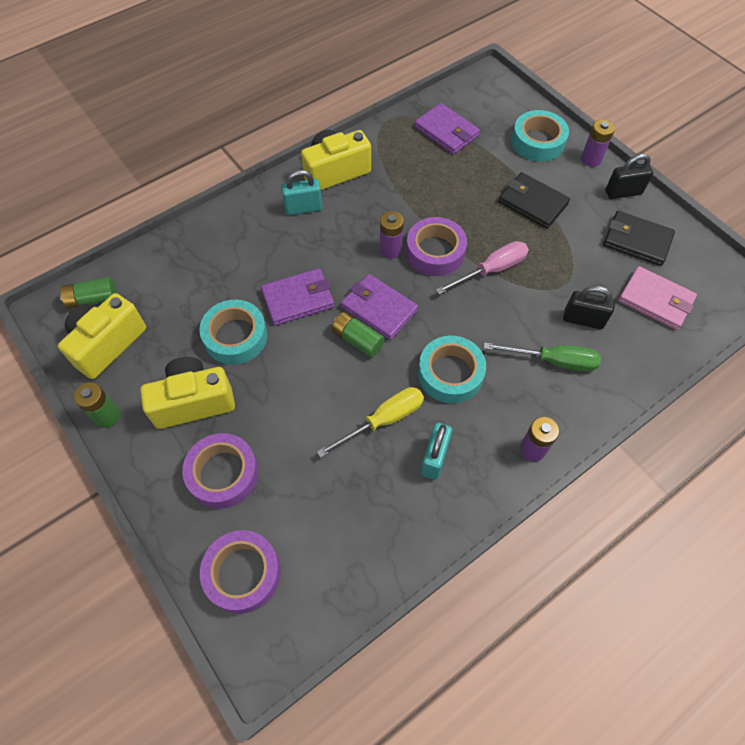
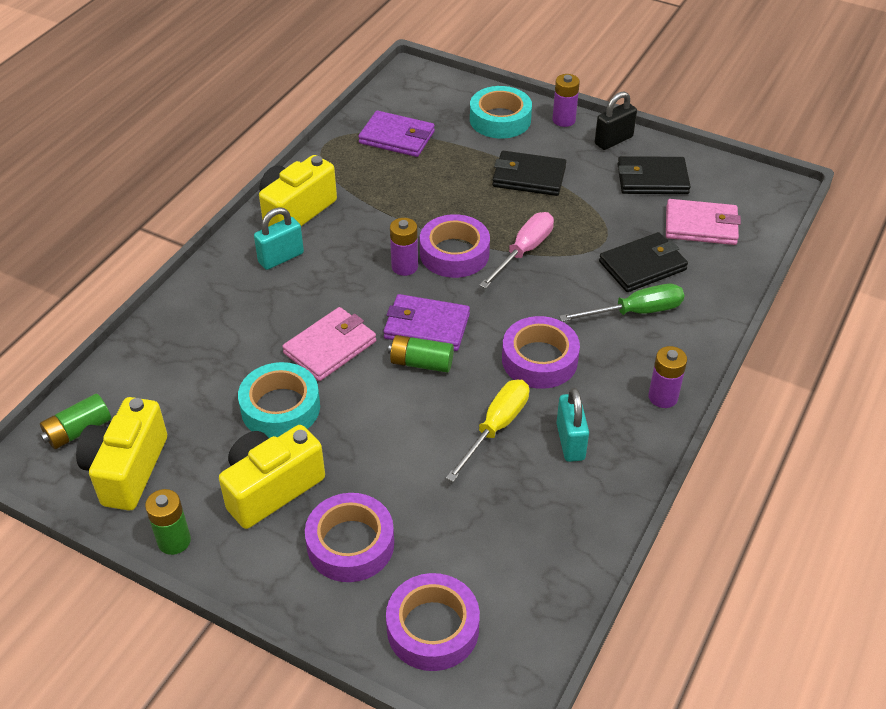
camera: 25 degrees left, 15 degrees down
purple wallet [261,268,334,326] -> pink wallet [282,307,376,381]
turquoise tape [418,336,486,403] -> purple tape [502,316,580,389]
black padlock [563,285,615,329] -> black wallet [599,232,688,292]

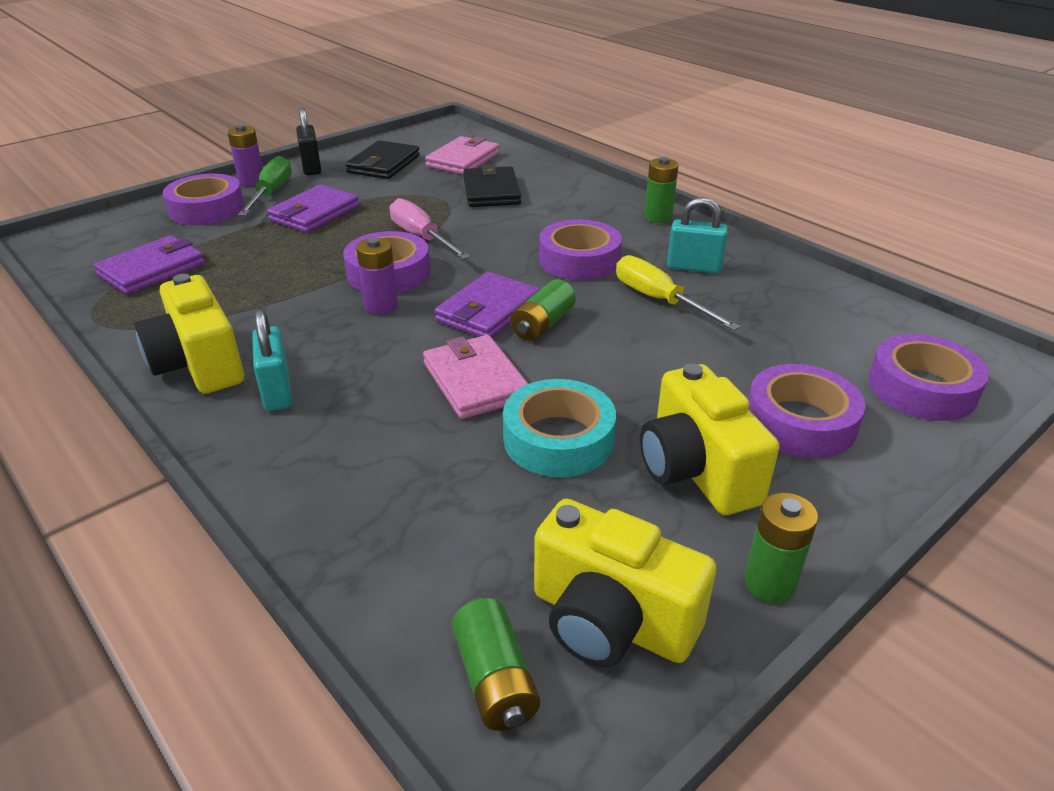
camera: 70 degrees left, 10 degrees down
turquoise tape [470,86,532,139] -> purple tape [162,174,244,225]
black wallet [492,151,566,196] -> purple wallet [267,184,360,233]
green screwdriver [559,284,684,322] -> green screwdriver moved to [238,156,292,216]
purple battery [648,346,687,408] -> green battery [644,157,679,223]

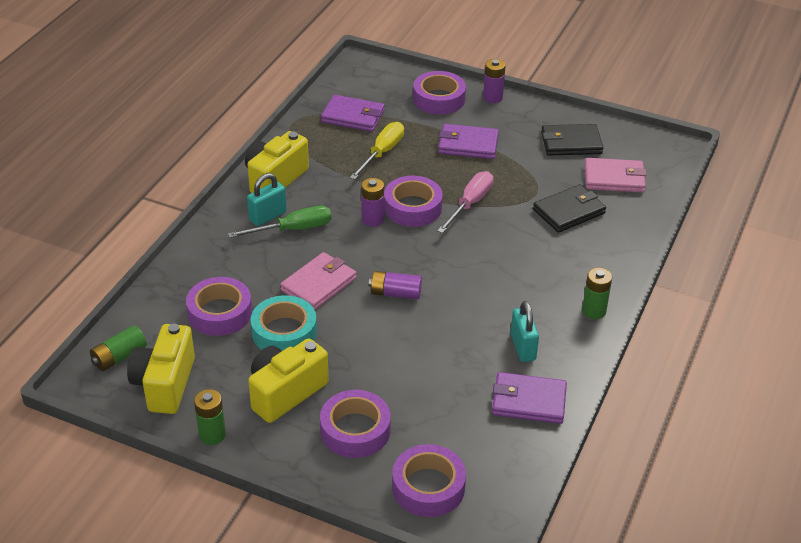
camera: 65 degrees right, 5 degrees up
green screwdriver [238,156,292,216] -> green screwdriver moved to [228,206,331,238]
black padlock [296,107,321,175] -> none
purple wallet [434,272,540,338] -> purple wallet moved to [492,372,567,424]
green battery [510,279,576,341] -> purple battery [369,271,422,299]
purple tape [539,219,622,280] -> purple tape moved to [186,277,252,336]
yellow screwdriver [616,255,740,331] -> yellow screwdriver moved to [350,122,404,180]

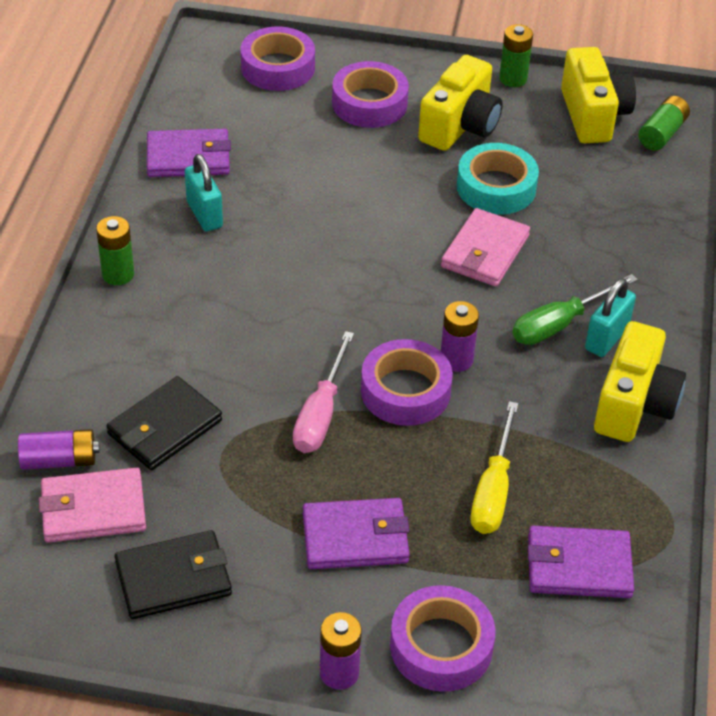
camera: 165 degrees right, 5 degrees up
purple tape [186,277,252,336] -> none
purple battery [369,271,422,299] -> purple battery moved to [18,429,100,470]

